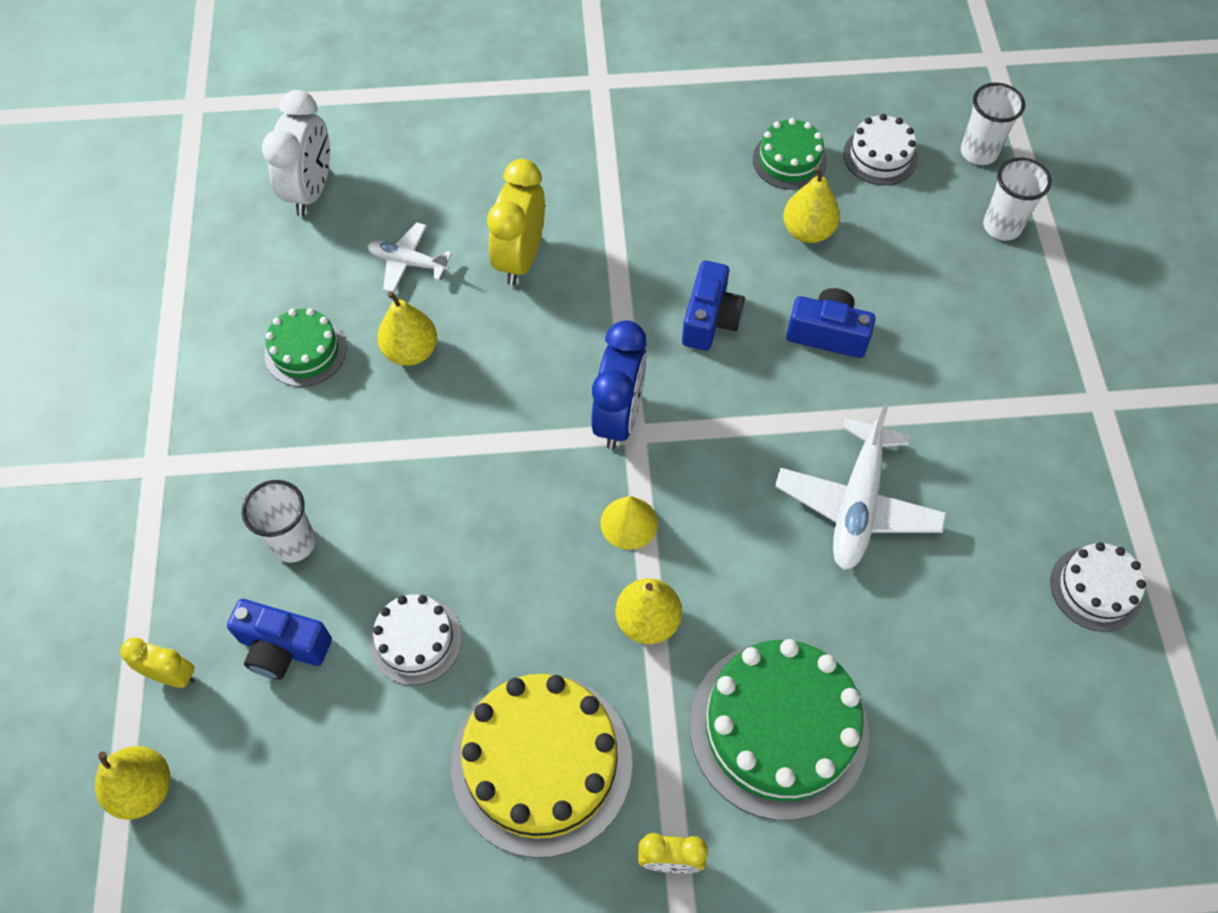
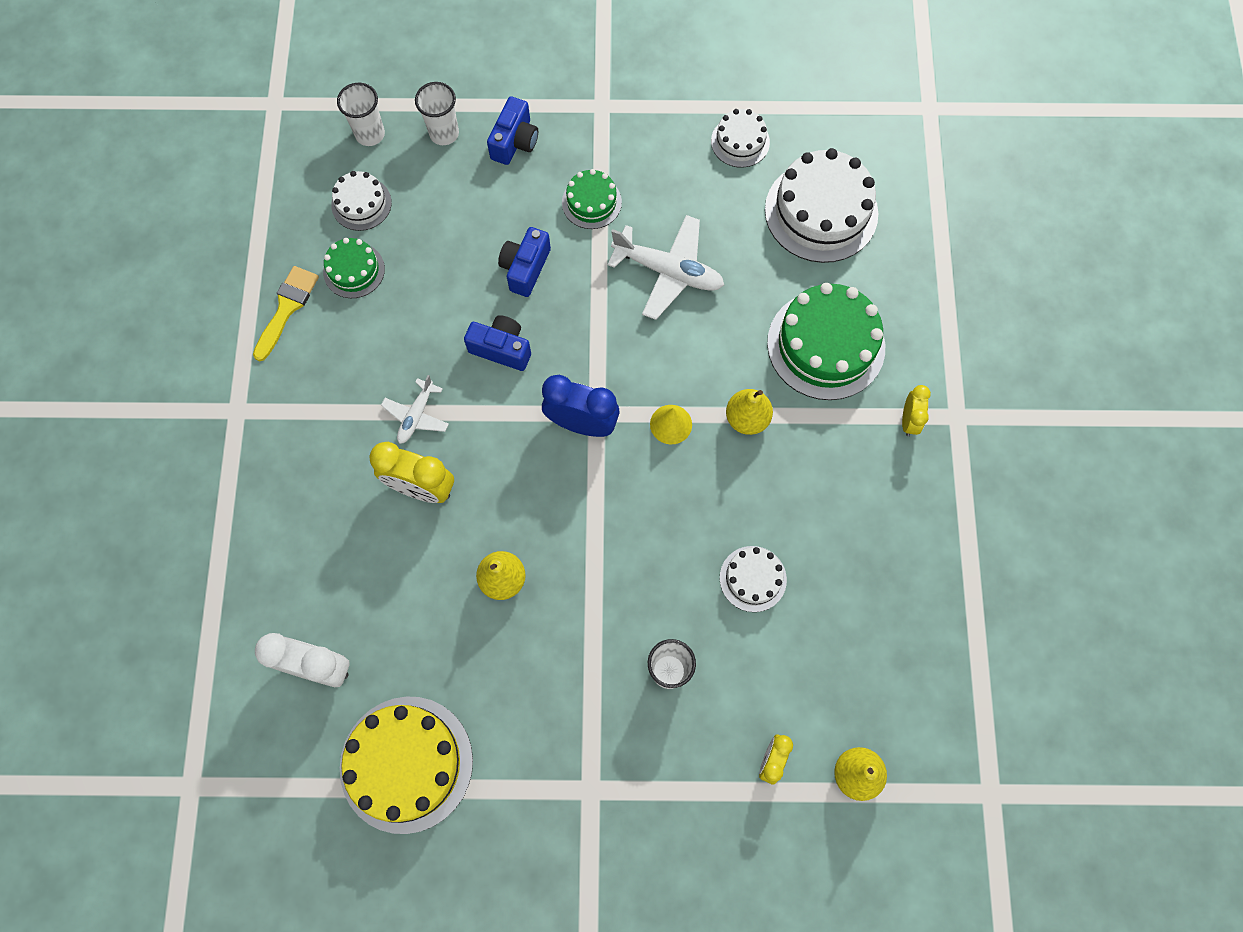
camera: 85 degrees left, 10 degrees up
blue camera [227,599,332,680] -> blue camera moved to [487,96,538,165]
green cake [264,308,347,387] -> green cake moved to [562,169,622,229]
white plane [367,223,452,293] -> white plane moved to [381,375,449,444]
yellow cake [451,674,632,858] -> yellow cake moved to [340,697,473,834]
yellow pear [783,166,840,243] -> none
none -> yellow brush [253,266,319,361]
none -> white cake [765,148,878,263]

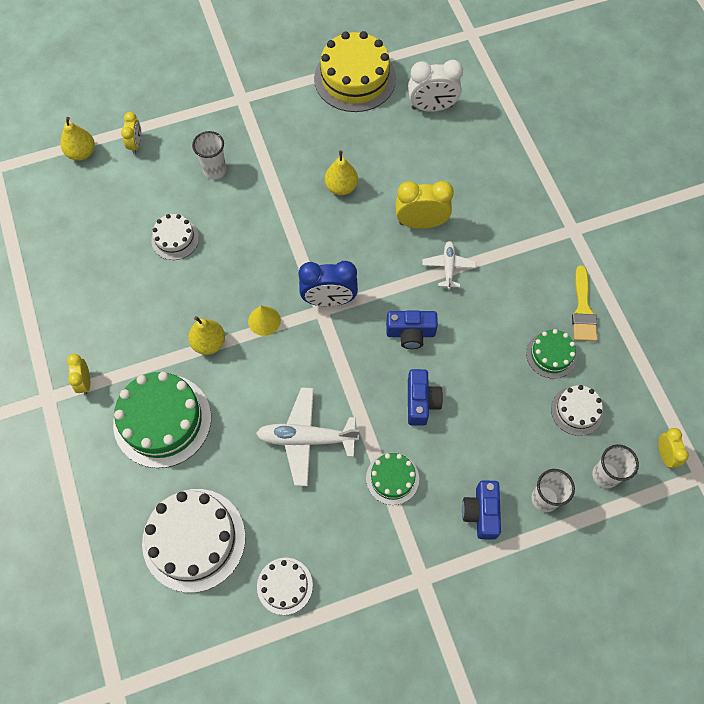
camera: 160 degrees right, 5 degrees down
none -> yellow clock [658,428,689,468]

